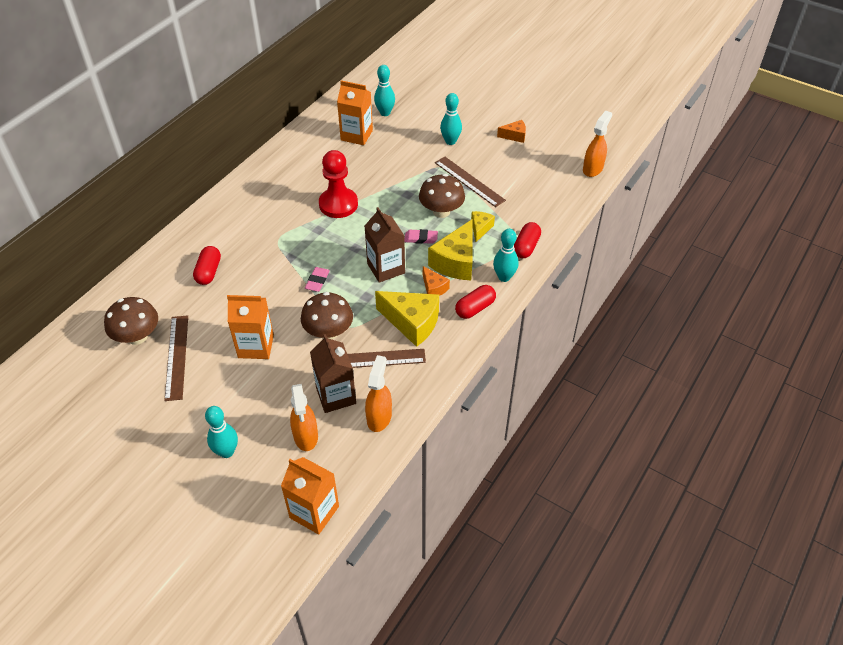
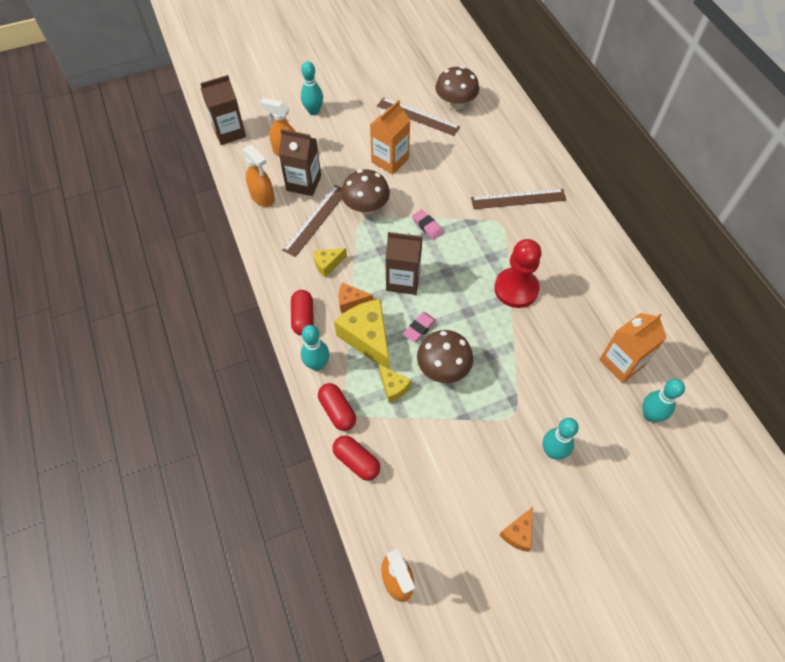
camera: 125 degrees right, 10 degrees up
red capsule [193,246,221,285] -> red capsule moved to [333,436,380,481]
orange carton [281,457,339,535] -> brown carton [200,75,246,145]
yellow cheese [375,291,439,347] -> yellow cheese [313,248,347,277], size x0.53
brown ruler [435,157,506,207] -> brown ruler moved to [471,188,566,209]

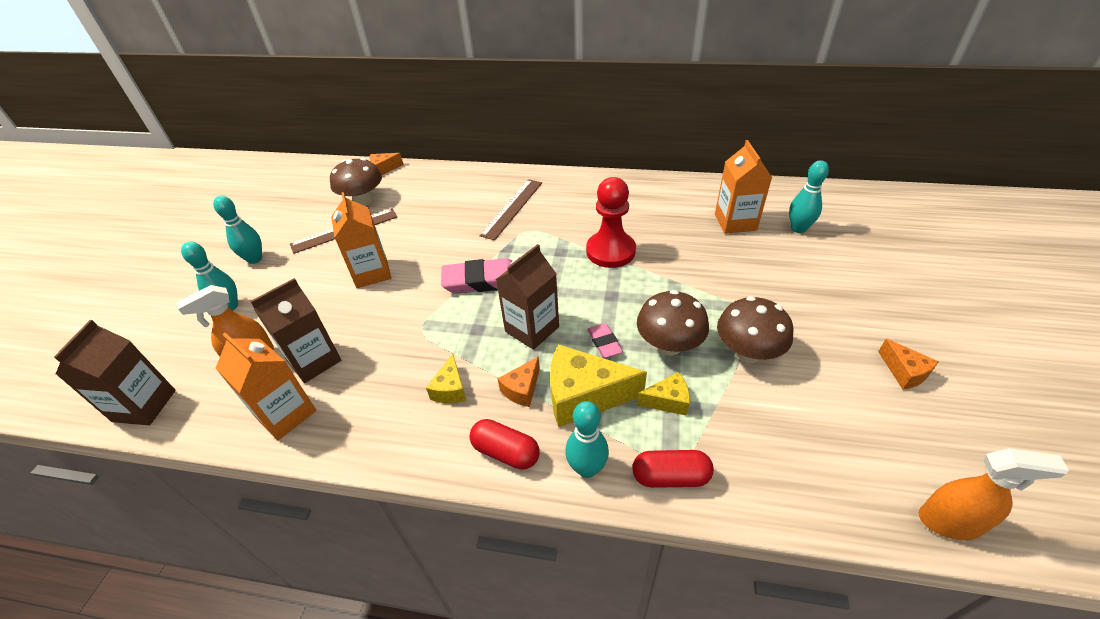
camera: 55 degrees left, 15 degrees down
orange spray bottle [242,144,275,207] -> orange carton [216,333,316,440]
brown ruler [282,185,342,257] -> none
red capsule [333,436,380,481] -> none
brown mushroom [341,169,390,215] -> brown mushroom moved to [717,296,793,363]
pink eraser [412,209,443,240] -> pink eraser [441,258,512,294], size x1.84
turquoise bowling pin [543,418,579,460] -> turquoise bowling pin moved to [213,196,262,264]
none -> orange cheese [370,153,404,175]

